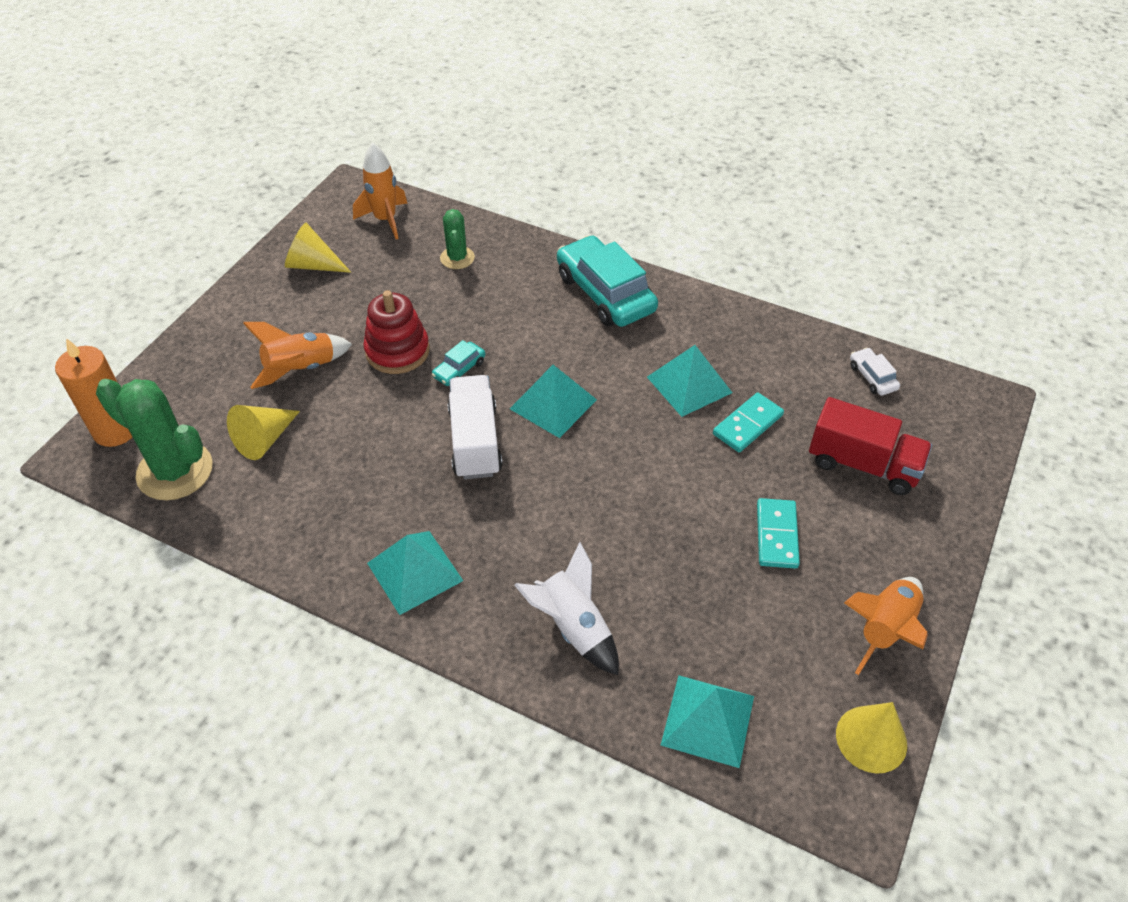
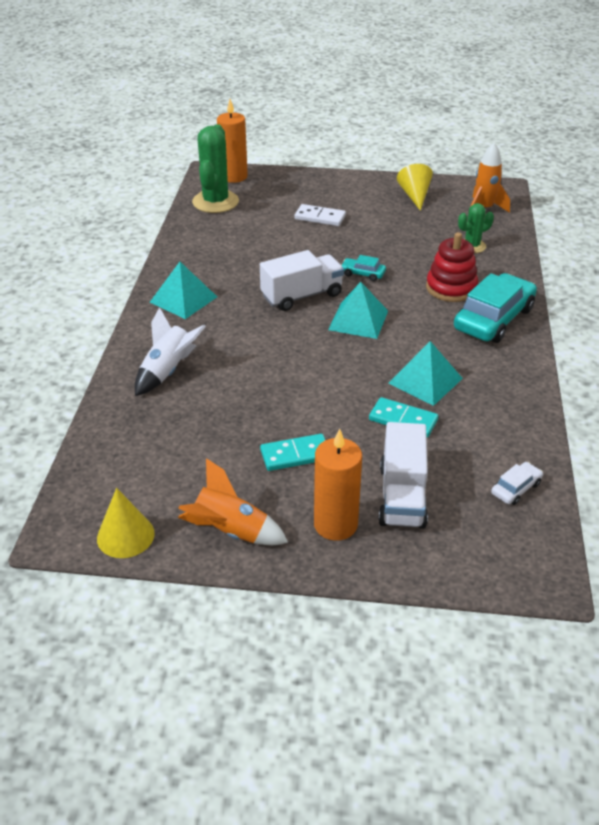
camera: 70 degrees right, 10 degrees down
yellow cone [227,405,300,460] -> none
orange rocket [243,322,352,389] -> white domino [295,204,346,226]
red stacking toy [363,290,430,374] -> red stacking toy moved to [426,232,478,302]
turquoise pyramid [661,675,754,768] -> none
red truck [809,397,932,495] -> white truck [379,422,428,529]
none -> orange candle [314,429,362,541]

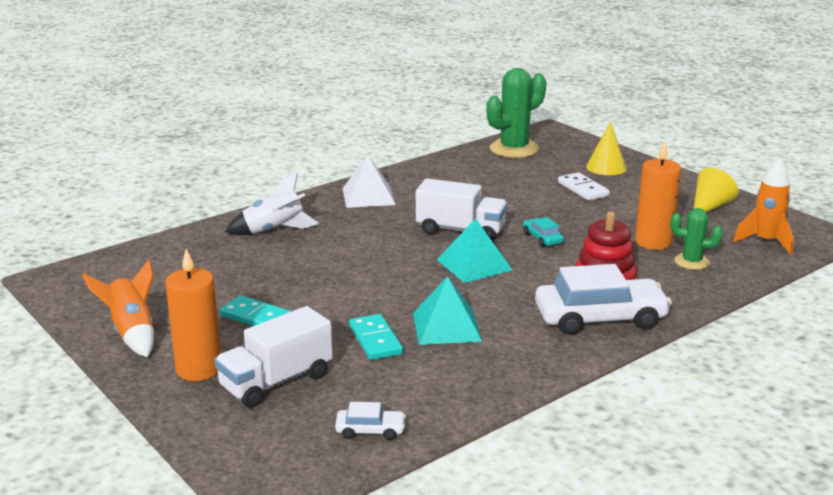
camera: 45 degrees right, 15 degrees down
yellow cone [97,488,155,558] -> yellow cone moved to [586,121,627,175]
turquoise pyramid [150,262,217,319] -> white pyramid [342,155,396,208]
orange candle [217,99,248,183] -> orange candle moved to [635,141,681,250]
turquoise car [454,273,537,343] -> white car [535,264,672,335]

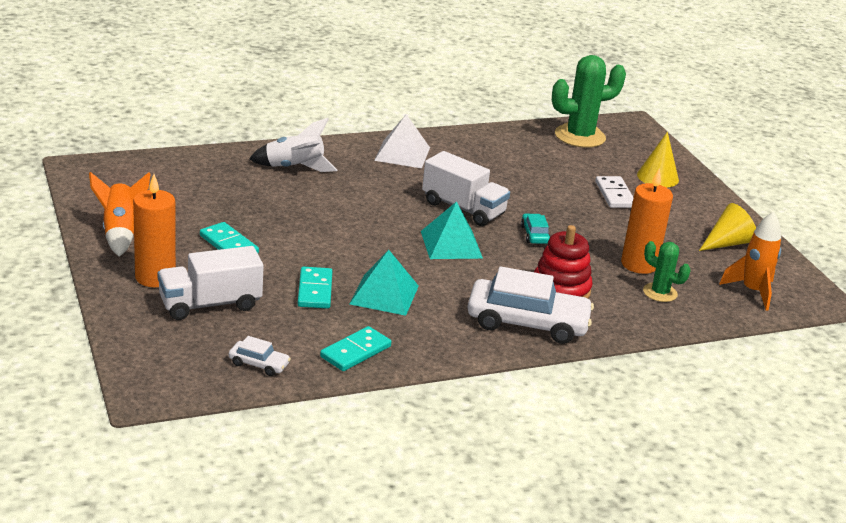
camera: 15 degrees right, 5 degrees up
none -> turquoise domino [320,326,391,371]

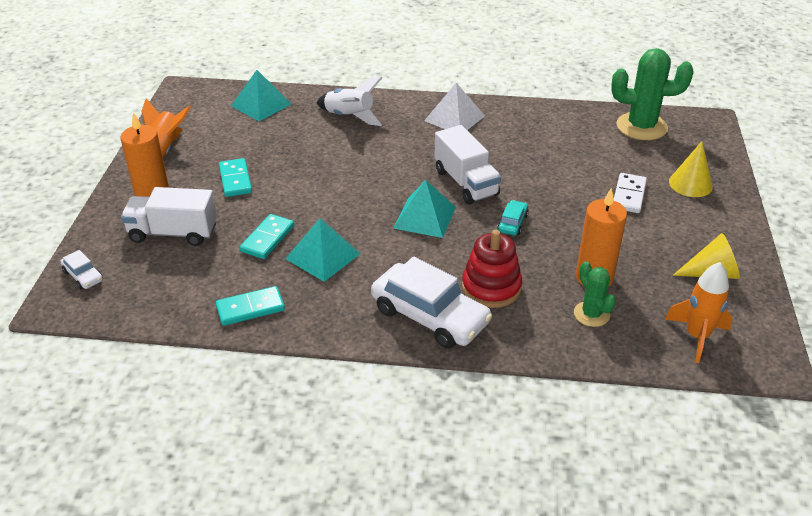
camera: 30 degrees right, 10 degrees up
white car [229,336,291,376] -> white car moved to [61,250,103,290]
none -> turquoise pyramid [231,70,291,121]

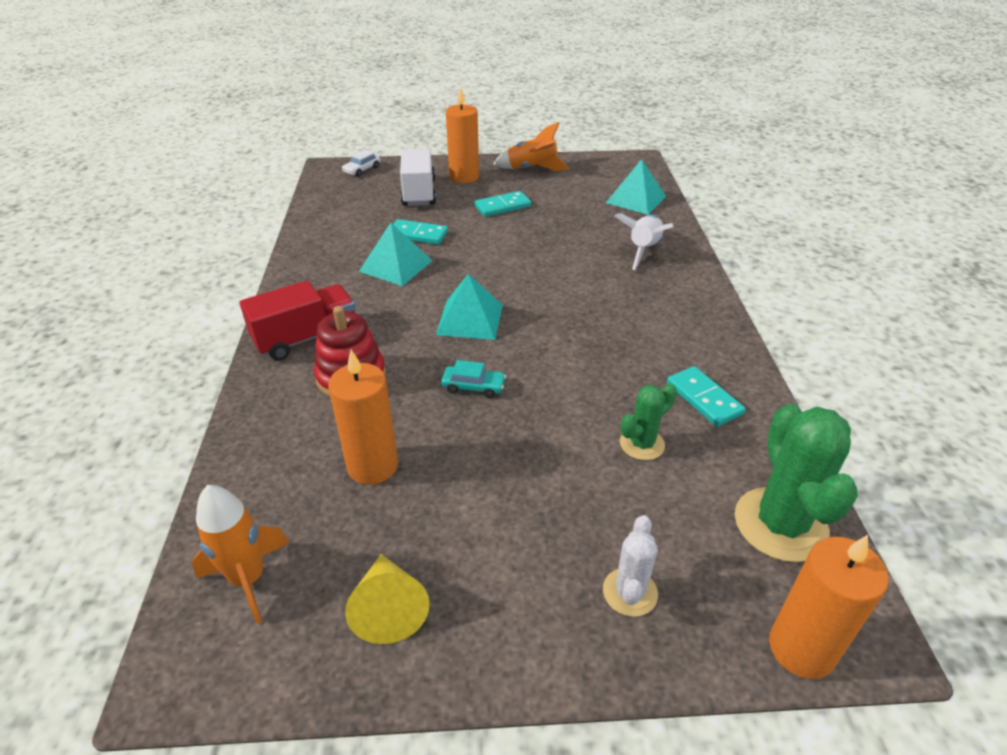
camera: 80 degrees right, 0 degrees up
turquoise domino [216,286,285,326] -> turquoise domino moved to [667,366,746,427]
white car [371,256,492,348] -> red truck [240,280,356,361]
white pyramid [424,83,485,130] -> none
white truck [435,125,501,204] -> none
green cactus [574,261,616,327] -> green cactus moved to [620,383,677,460]
white domino [614,173,647,213] -> none
yellow cone [669,141,713,197] -> white cactus [603,515,658,617]
none -> orange candle [769,535,889,679]

